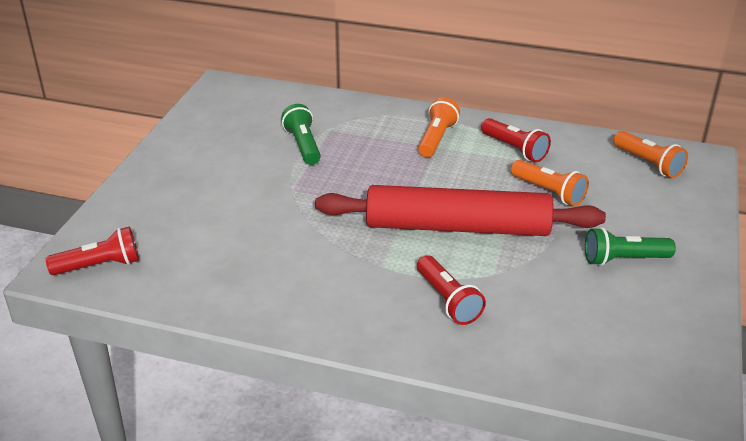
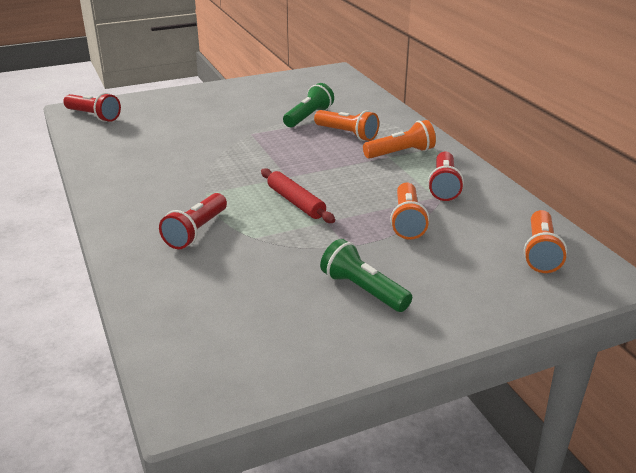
camera: 50 degrees right, 5 degrees down
red rolling pin [315,185,606,236] -> red rolling pin [261,168,335,223], size x0.45
none -> orange flashlight [314,110,379,141]

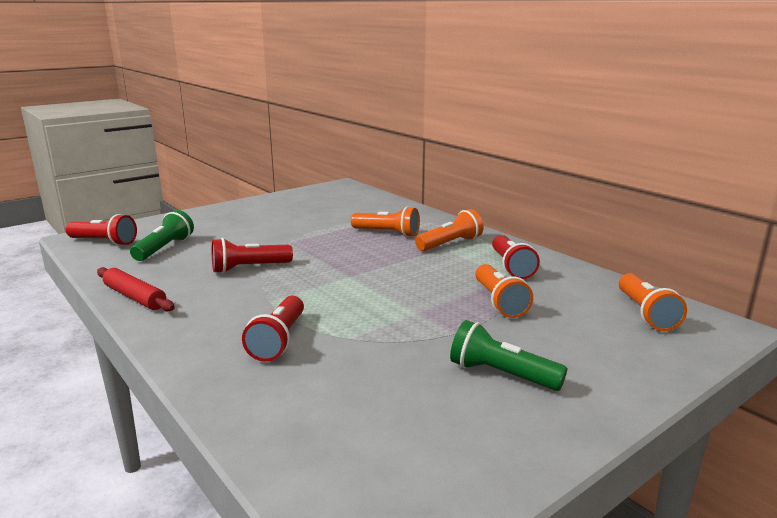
camera: 15 degrees left, 10 degrees down
red rolling pin [261,168,335,223] -> red rolling pin moved to [97,267,175,312]
green flashlight [283,83,334,127] -> green flashlight moved to [130,210,194,261]
none -> red flashlight [212,238,293,273]

